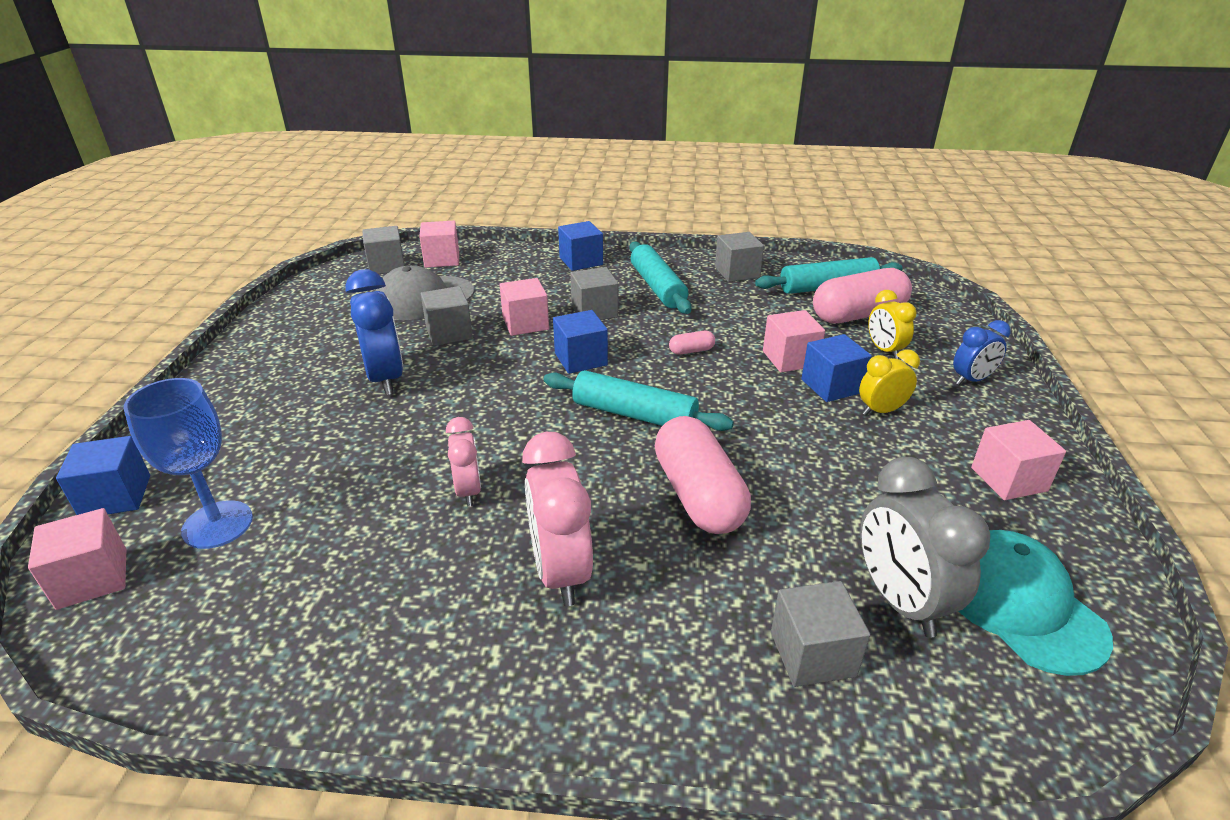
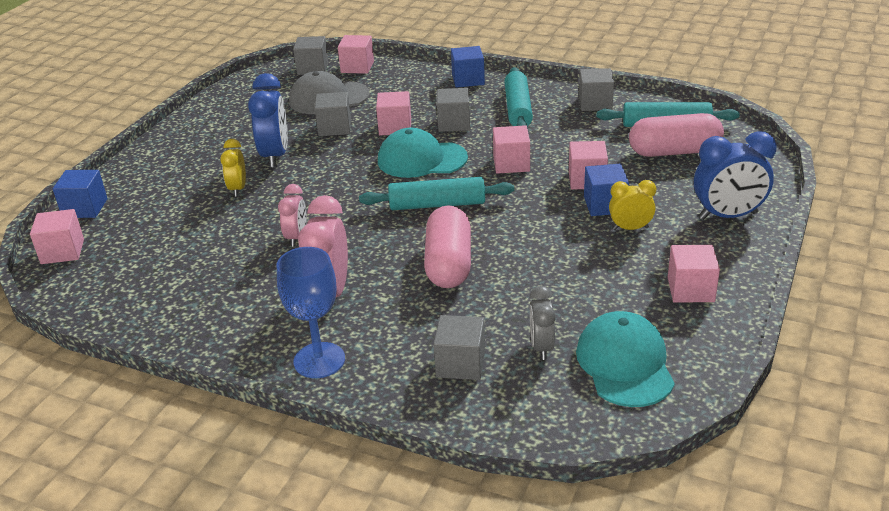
camera: 20 degrees right, 0 degrees up
blue goblet [124,378,253,549] -> blue goblet moved to [277,247,345,378]
turquoise rolling pin [543,370,734,431] -> turquoise rolling pin turned 45 degrees counterclockwise [359,177,514,210]
blue cube [553,310,608,374] -> turquoise cap [378,128,468,178]
pink capsule [669,331,715,355] -> pink cube [493,125,530,174]
grey clock [860,457,990,638] -> grey clock [530,286,556,360], size x0.59
yellow clock [868,290,916,359] -> yellow clock moved to [220,139,246,197]
blue clock [953,320,1011,385] -> blue clock [694,131,777,220], size x1.69

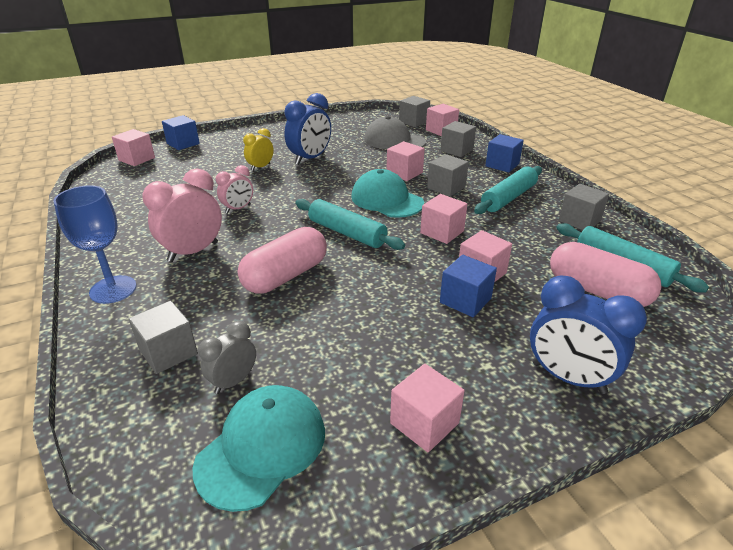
camera: 40 degrees right, 0 degrees up
grey cube [315,92,351,136] -> grey cube moved to [440,121,476,157]
yellow clock [609,180,656,230] -> none

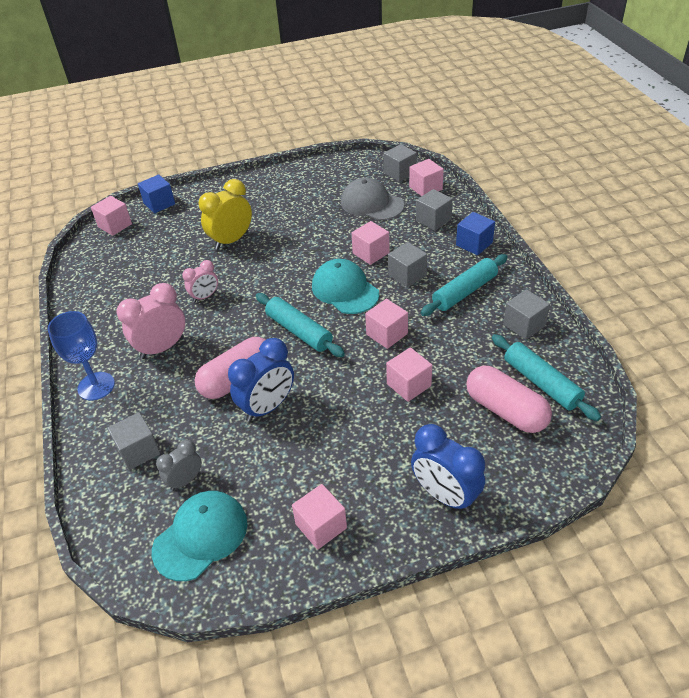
camera: 10 degrees right, 10 degrees up
yellow clock [243,128,274,171] -> yellow clock [199,179,252,250], size x1.69
blue clock [284,93,331,165] -> blue clock moved to [228,338,294,422]
blue cube [440,255,497,317] -> none

